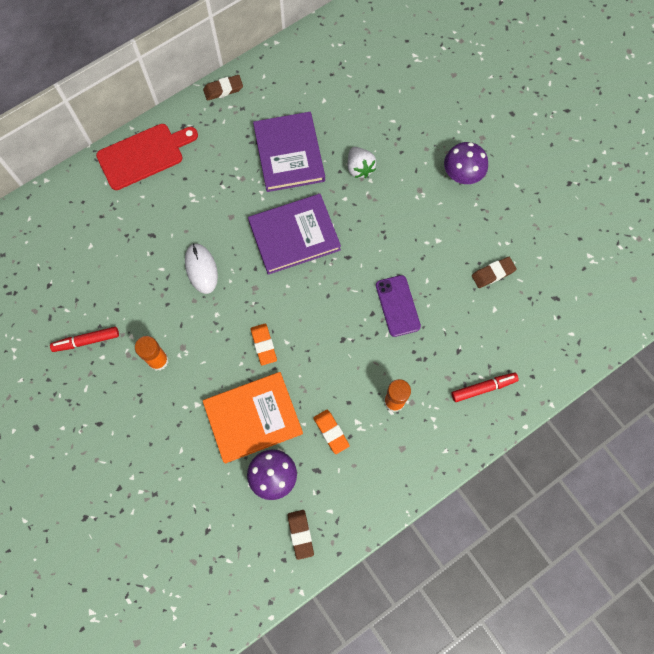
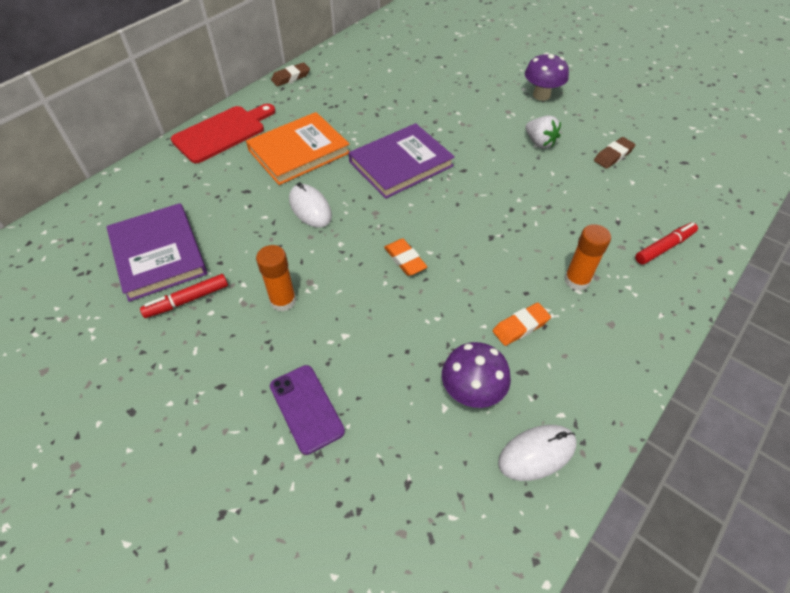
camera: 15 degrees left, 20 degrees down
orange book [203,372,303,464] -> orange book moved to [246,112,350,185]
purple book [253,112,325,192] -> purple book moved to [106,203,207,302]
brown eraser [288,510,314,560] -> white mouse [498,425,577,481]
orange eraser [313,410,350,454] -> orange eraser turned 75 degrees counterclockwise [493,303,551,346]
white strawberry [348,147,376,178] -> white strawberry moved to [525,116,561,148]
purple phone [376,275,421,337] -> purple phone moved to [270,365,345,455]

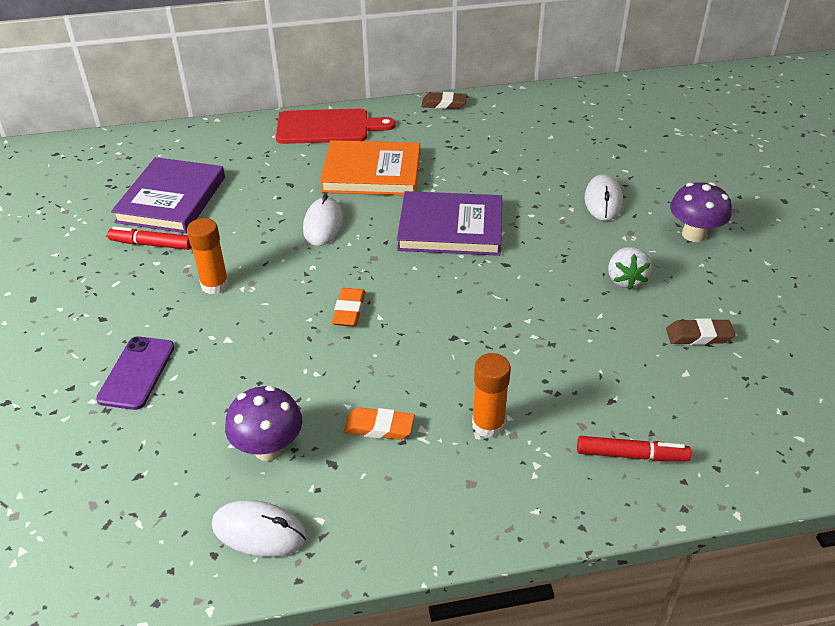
camera: 40 degrees right, 10 degrees down
none -> white mouse [584,174,623,221]

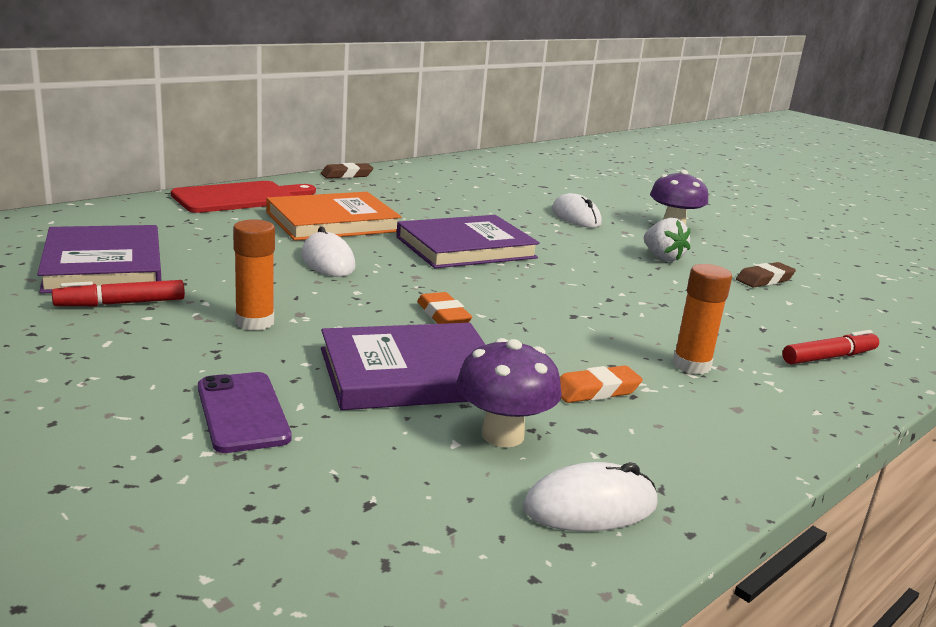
camera: 35 degrees left, 20 degrees down
none -> purple book [321,323,486,410]

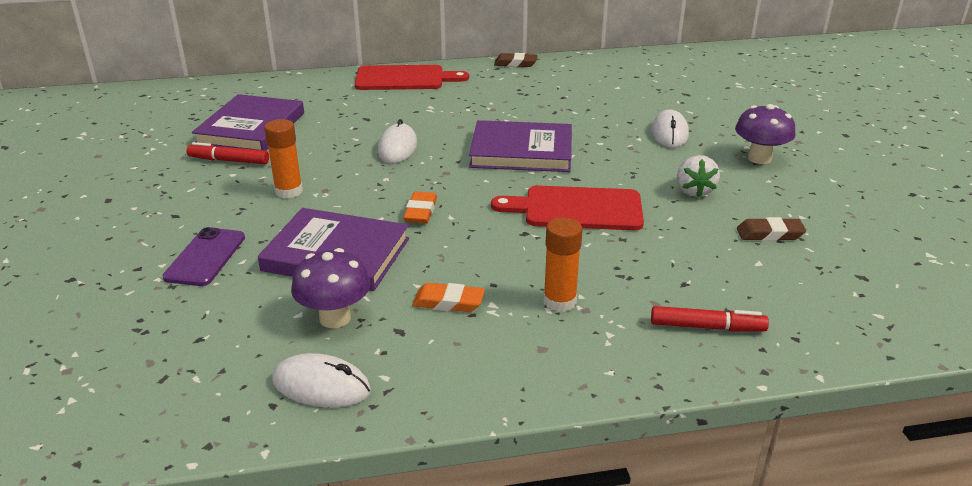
camera: 35 degrees right, 10 degrees up
orange book [267,192,401,241] -> none
none -> red cutting board [491,186,644,230]

